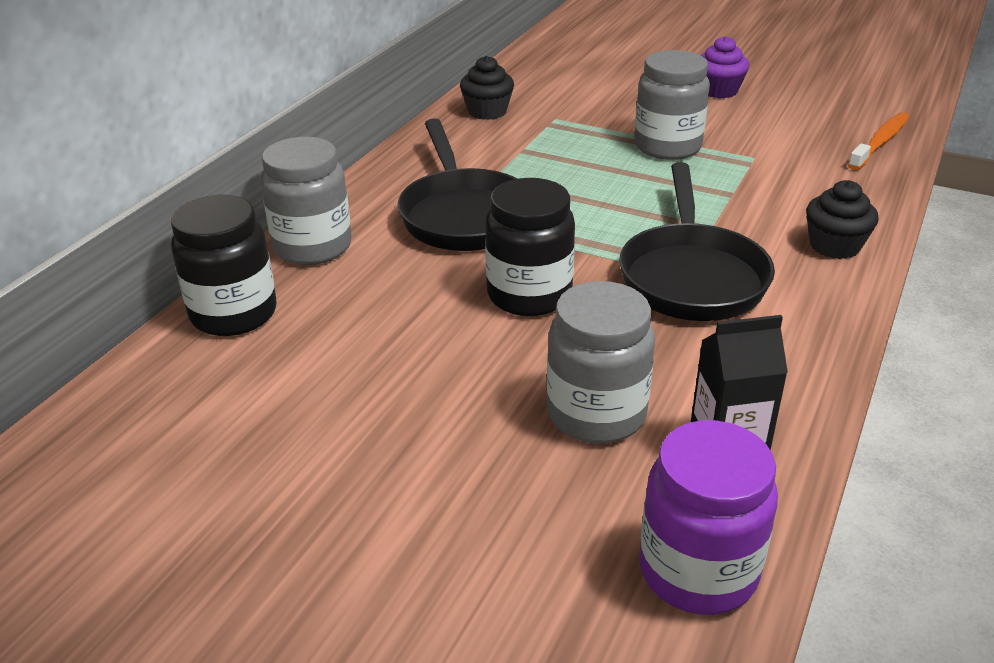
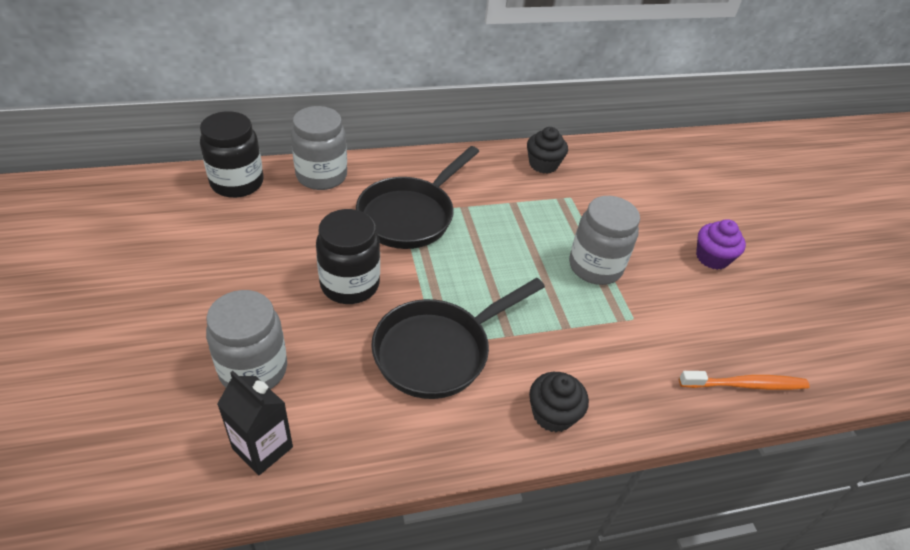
camera: 45 degrees right, 10 degrees up
purple jar [639,420,778,615] -> none

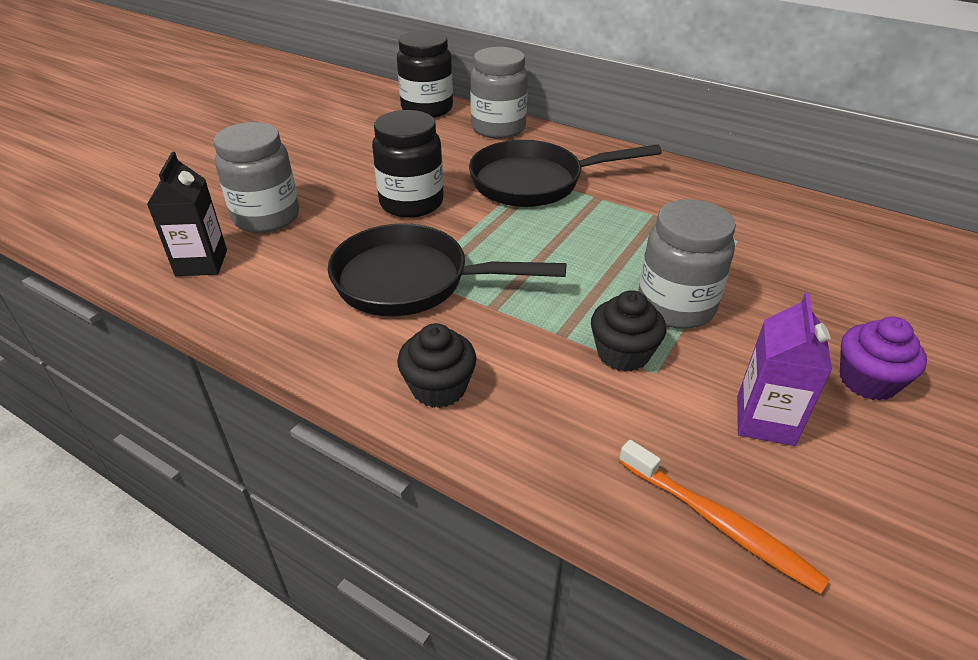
camera: 50 degrees right, 5 degrees down
black cupcake [527,127,568,174] -> black cupcake moved to [591,290,666,372]
none -> purple carton [737,293,832,446]

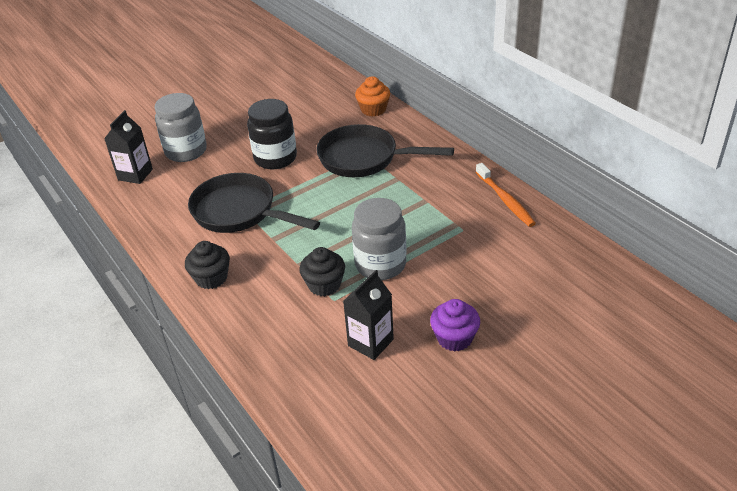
camera: 25 degrees right, 0 degrees up
black jar [397,31,453,118] -> none
grey jar [470,47,528,139] -> orange cupcake [355,76,390,117]
orange toothbrush [619,440,829,594] -> orange toothbrush moved to [476,163,536,227]
purple carton [737,293,832,446] -> black carton [343,270,394,360]

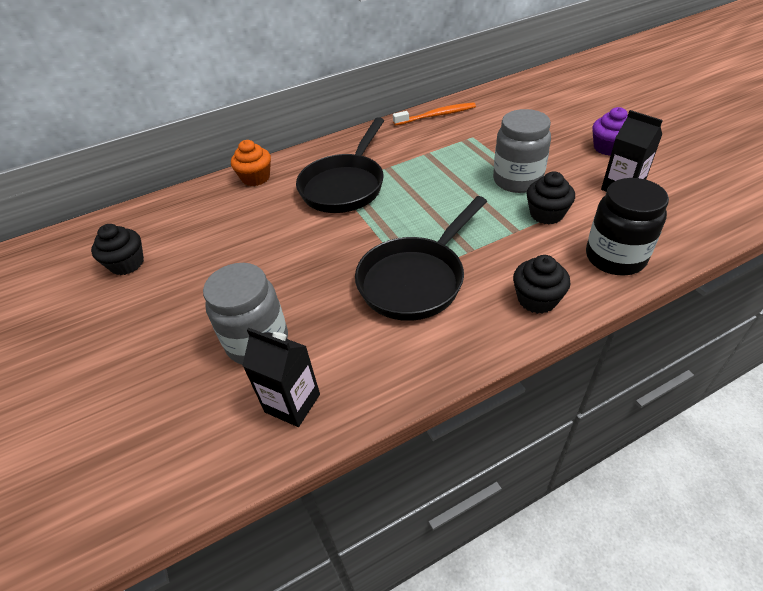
camera: 80 degrees left, 5 degrees up
black jar [247,99,297,169] -> black jar moved to [586,178,669,275]
none -> black cupcake [91,224,144,275]

